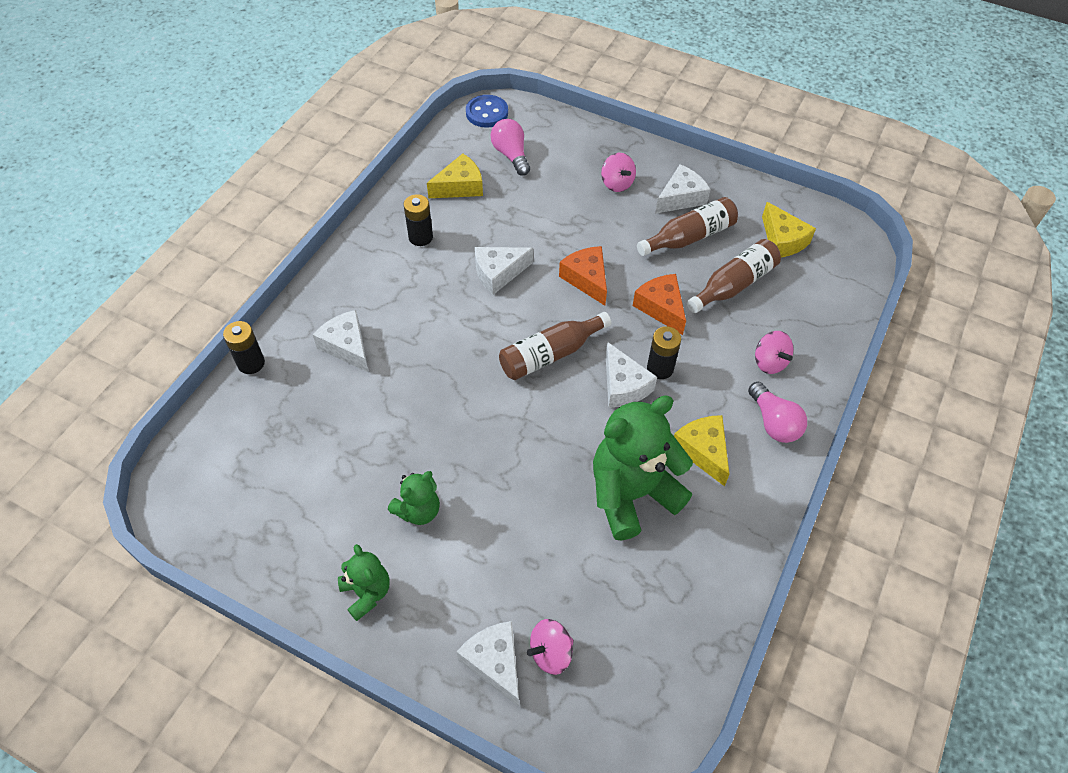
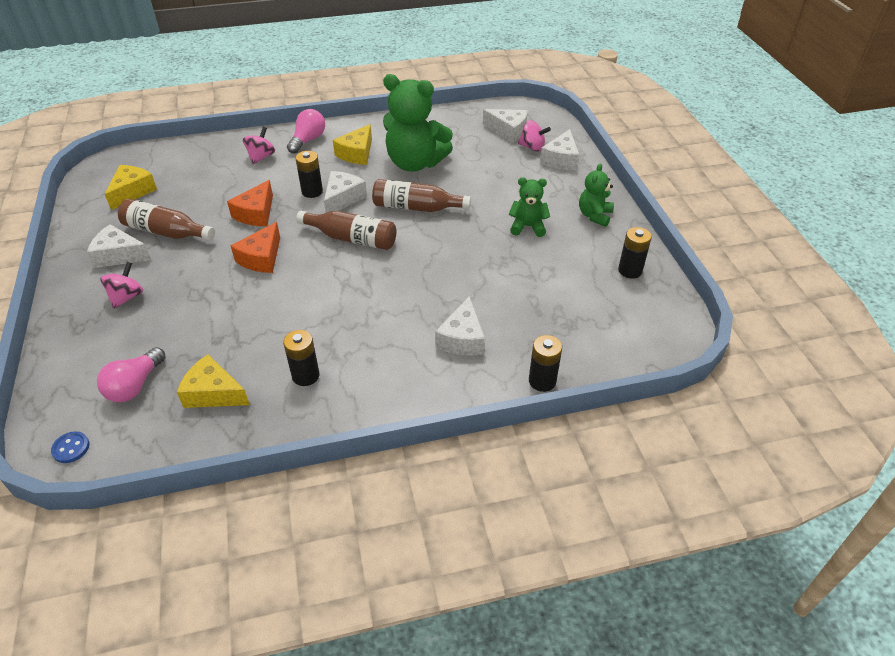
camera: 130 degrees left, 10 degrees down
blue button [466,95,508,128] -> blue button [51,431,89,463], size x0.60
white cheese [475,247,533,295] -> white cheese moved to [483,109,528,143]
brown bottle [687,239,781,313] -> brown bottle moved to [372,179,471,212]
none -> black battery [618,227,652,279]

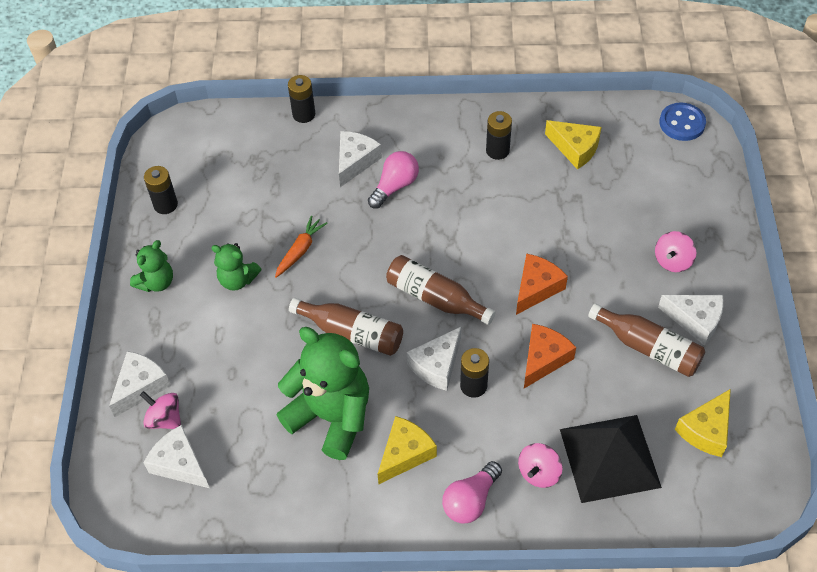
camera: 165 degrees left, 10 degrees up
blue button [51,431,89,463] -> blue button [659,103,706,141], size x1.67
pink light bulb [97,347,166,402] -> pink light bulb moved to [368,151,419,209]
none -> orange carrot [275,216,328,278]
none -> black pyramid [560,415,662,503]

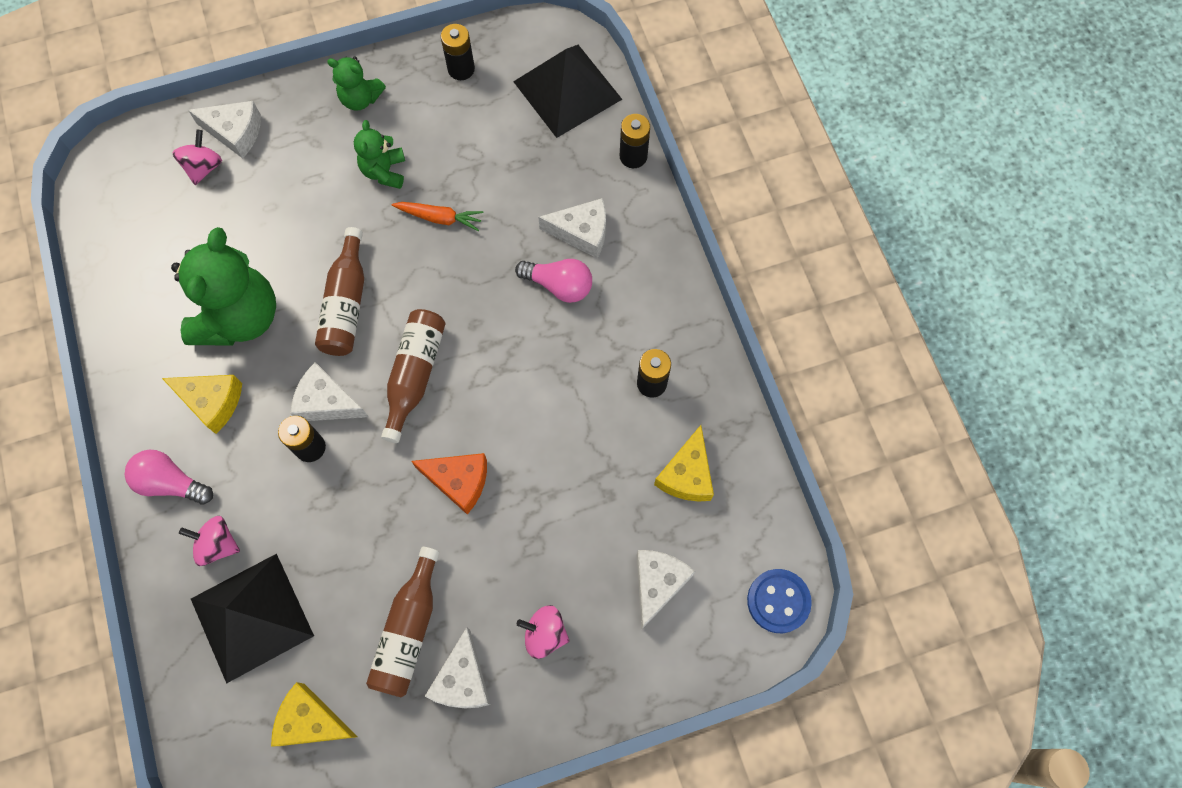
camera: 70 degrees right, 15 degrees up
white cheese [144,425,209,488] -> white cheese moved to [637,550,695,629]
orange cheese [524,324,576,388] -> none
none -> black pyramid [513,45,622,138]

